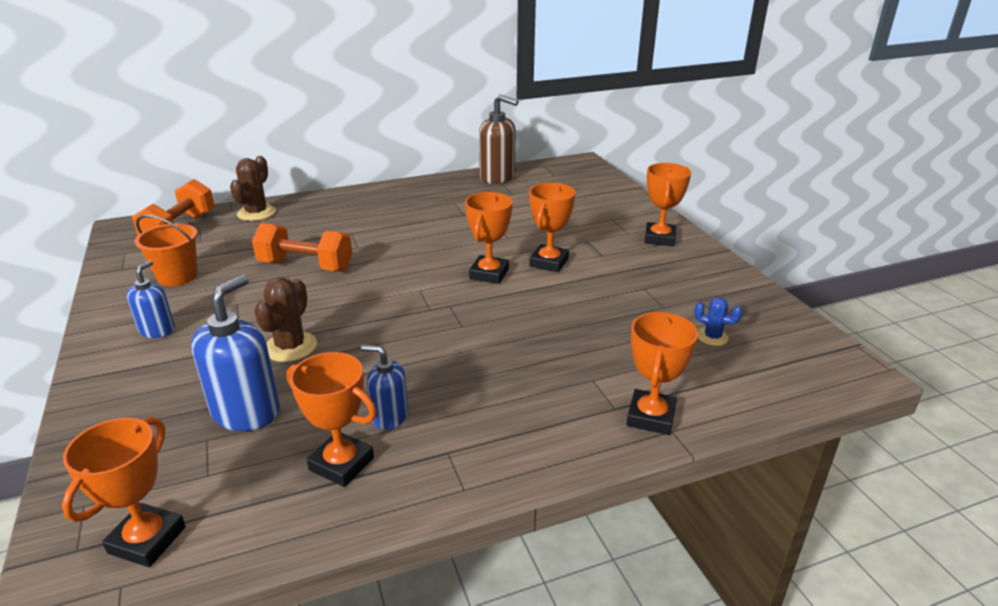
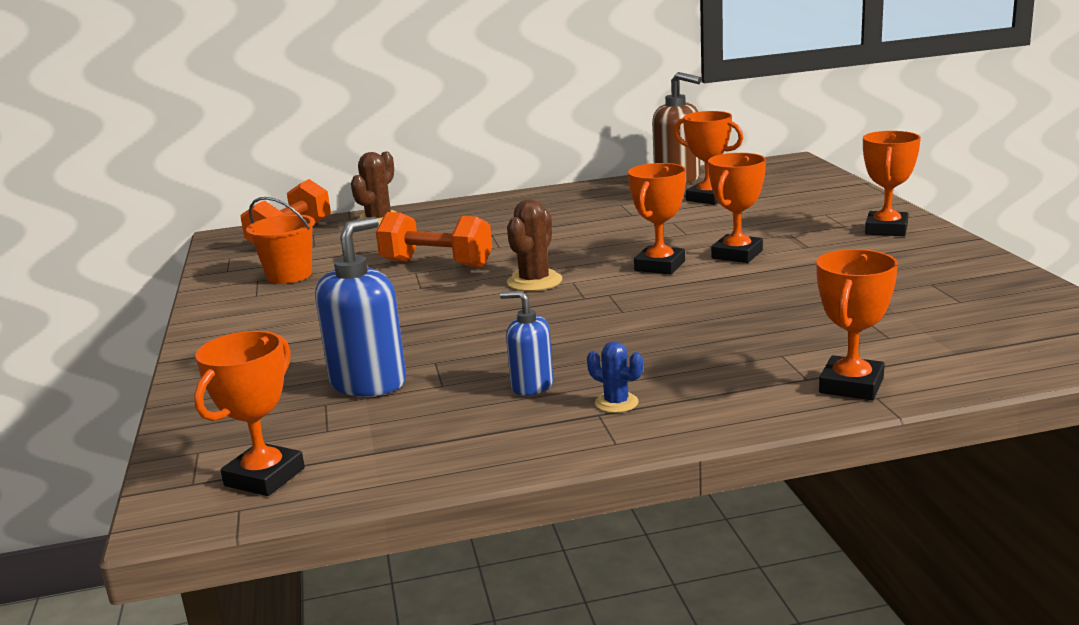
camera: 10 degrees right, 10 degrees down
blue soap dispenser [127,260,175,338] -> none
brown cactus [254,277,317,362] -> brown cactus moved to [507,199,562,291]
orange trophy [287,352,377,487] -> orange trophy moved to [674,111,743,205]
blue cactus [694,297,742,346] -> blue cactus moved to [587,341,643,413]

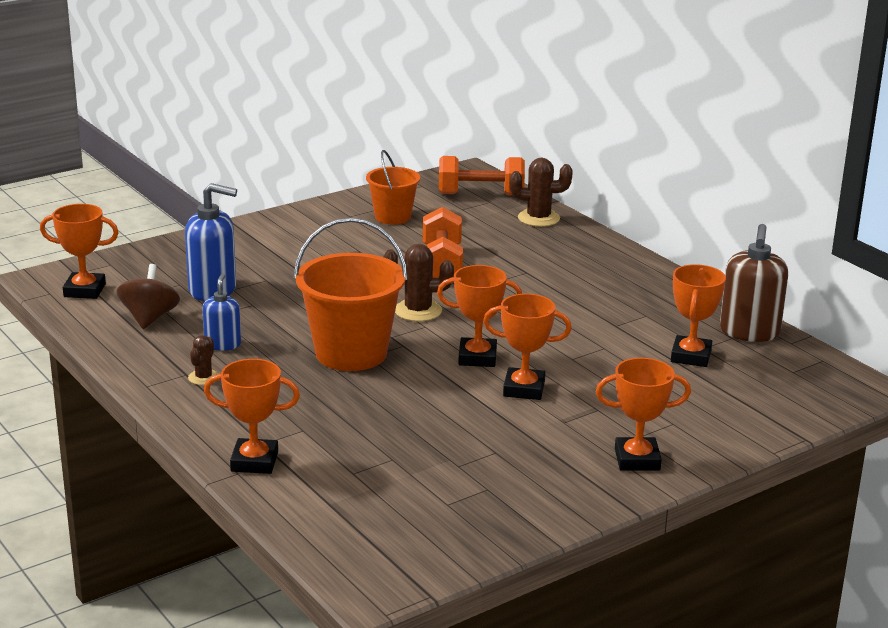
camera: 65 degrees right, 5 degrees up
blue cactus [587,341,643,413] -> brown cactus [188,335,219,385]
none -> brown spinning top [116,264,180,329]
none -> orange bucket [294,218,408,371]

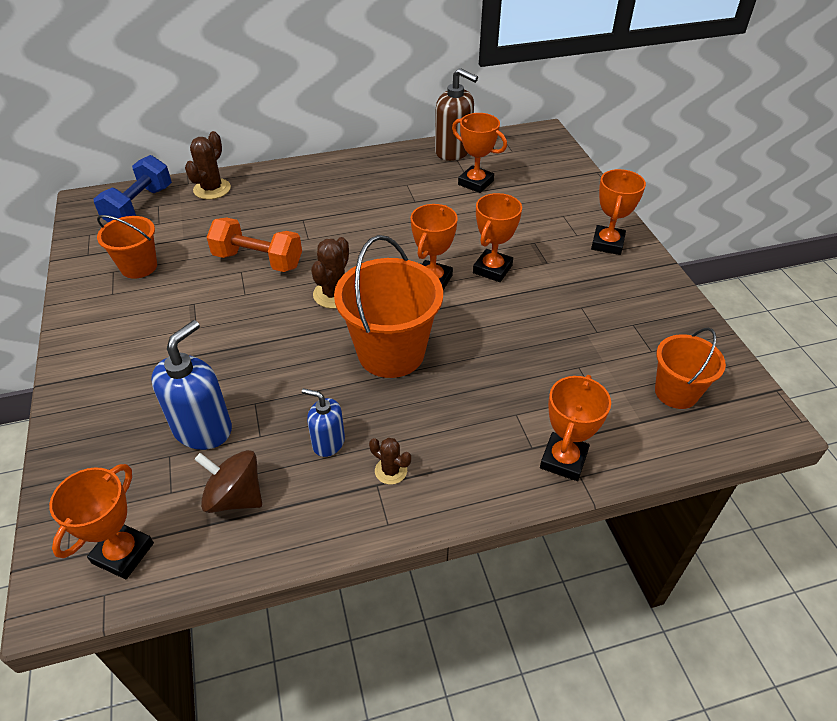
camera: 70 degrees left, 20 degrees up
orange dumbbell [439,156,525,195] -> blue dumbbell [94,155,172,223]
none -> orange bucket [655,328,726,409]

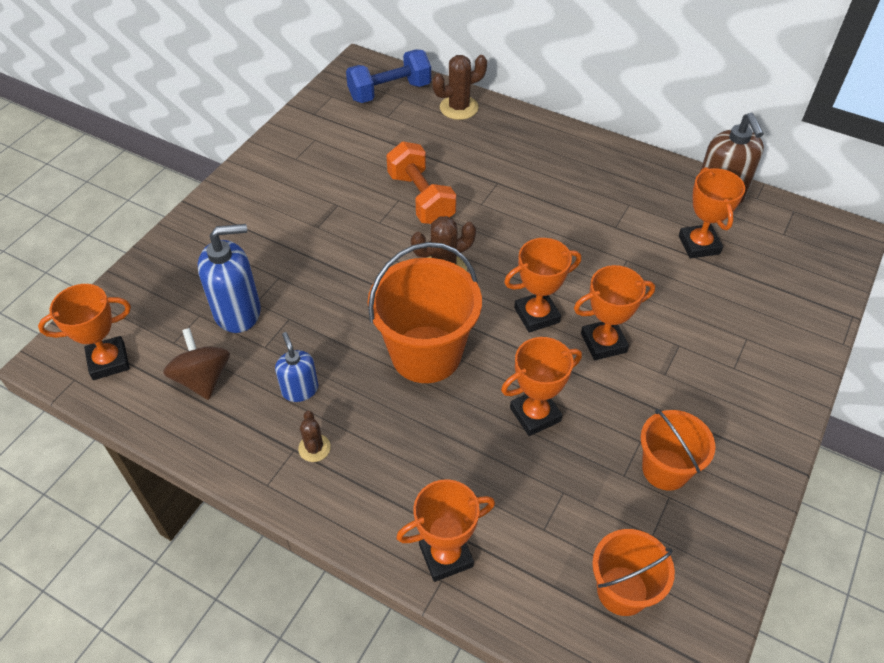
camera: 45 degrees right, 5 degrees up
orange bucket [97,215,157,279] -> orange bucket moved to [641,409,716,491]
orange trophy [591,169,646,255] -> orange trophy moved to [501,337,582,436]

